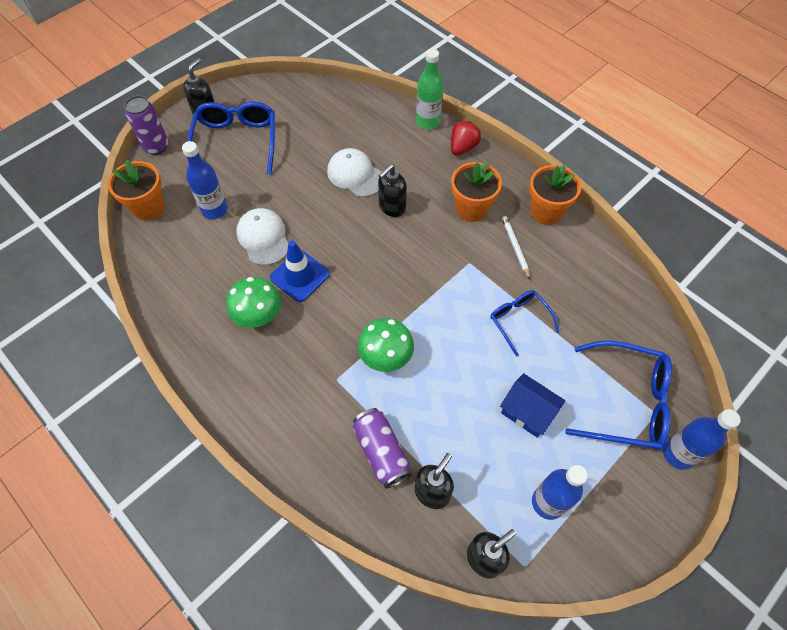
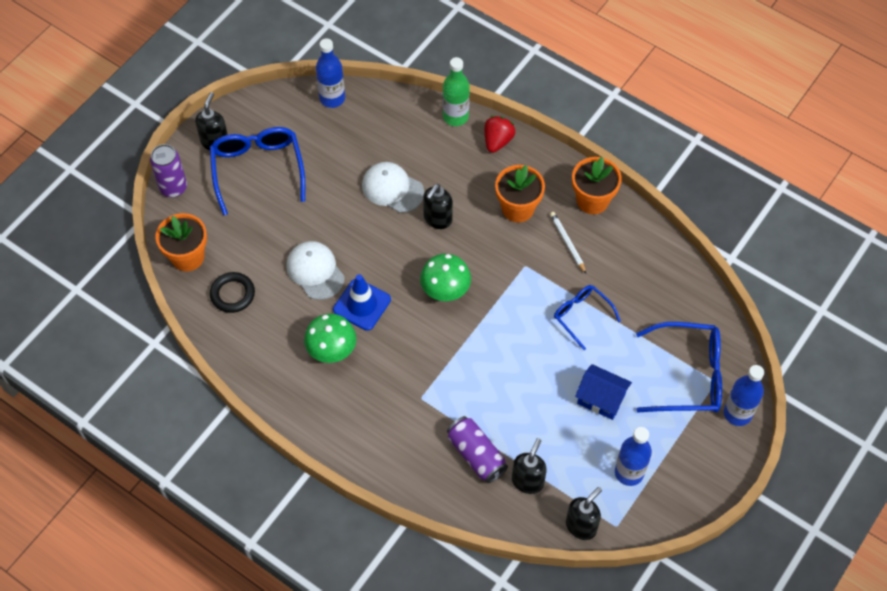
camera: 10 degrees left, 0 degrees up
blue bottle [182,141,228,219] -> blue bottle moved to [316,38,345,108]
green mushroom [358,318,414,372] -> green mushroom moved to [420,254,471,301]
none -> black ring [210,272,255,313]

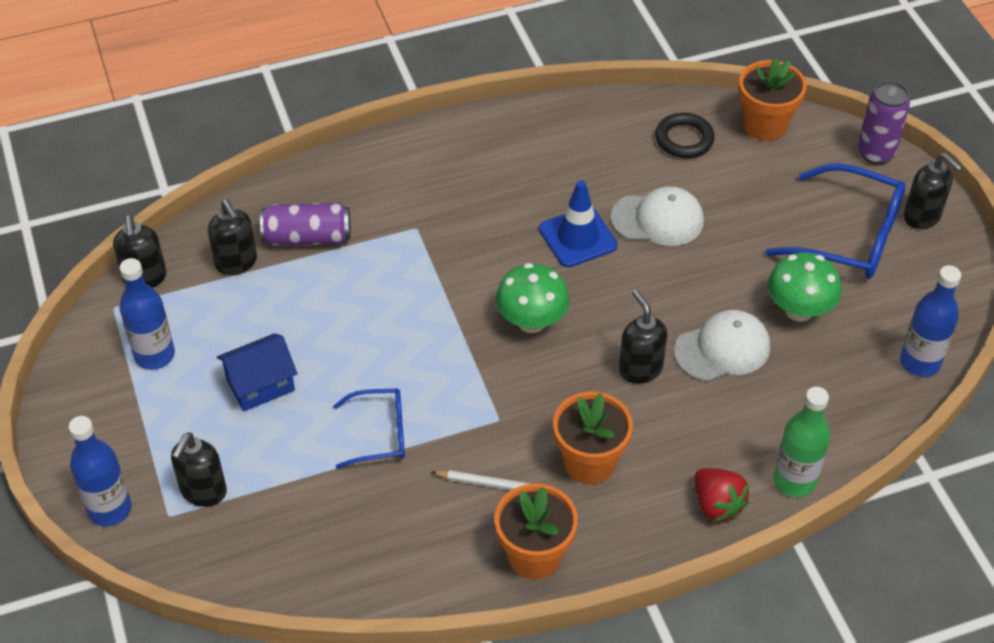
camera: 125 degrees right, 10 degrees down
green mushroom [304,313,356,363] -> green mushroom moved to [767,252,842,322]
blue glasses [636,322,722,413] -> black soap dispenser [171,432,227,507]

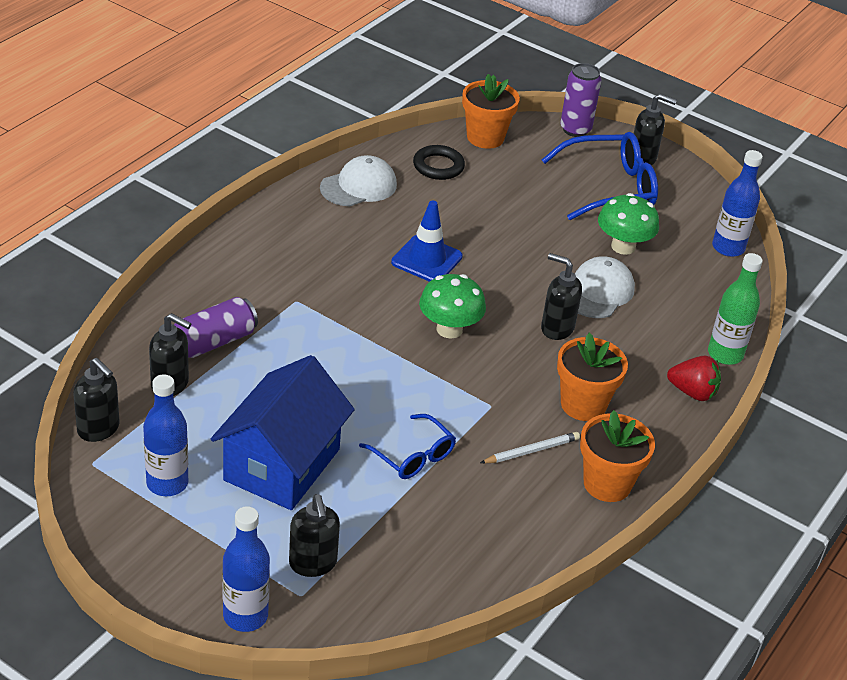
camera: 40 degrees left, 10 degrees down
blue house [217,333,297,412] -> blue house [211,355,355,510], size x1.77
blue glasses [333,388,405,469] -> blue glasses turned 90 degrees clockwise [359,414,456,479]
white cap [611,186,704,246] -> white cap moved to [320,155,397,206]

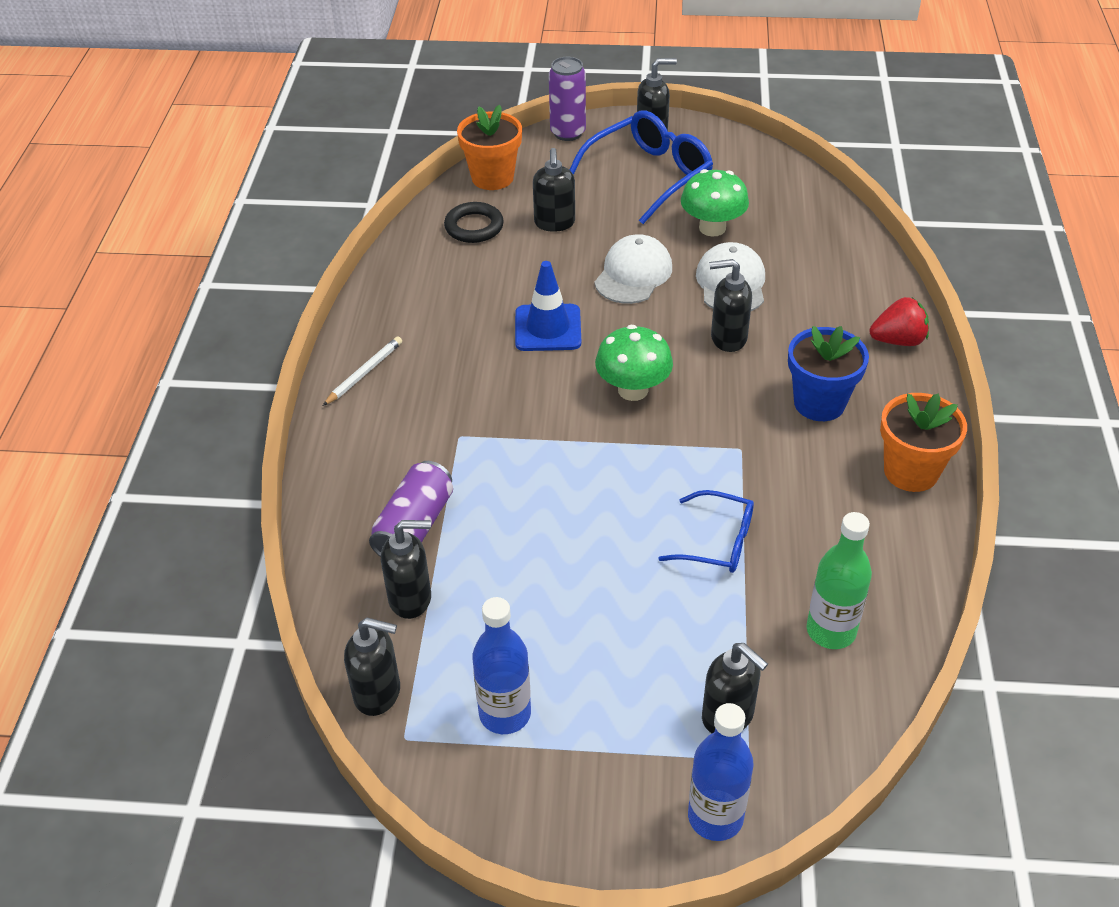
camera: 25 degrees left, 5 degrees up
blue house [211,355,355,510] -> none
white cap [320,155,397,206] -> white cap moved to [594,234,672,304]
white pencil [480,432,580,463] -> white pencil moved to [323,336,402,406]
orange flower pot [557,333,628,421] -> blue flower pot [788,326,869,421]
green bottle [708,253,763,365] -> green bottle moved to [807,512,872,649]
blue bottle [712,150,763,257] -> none
none -> black soap dispenser [533,148,575,232]

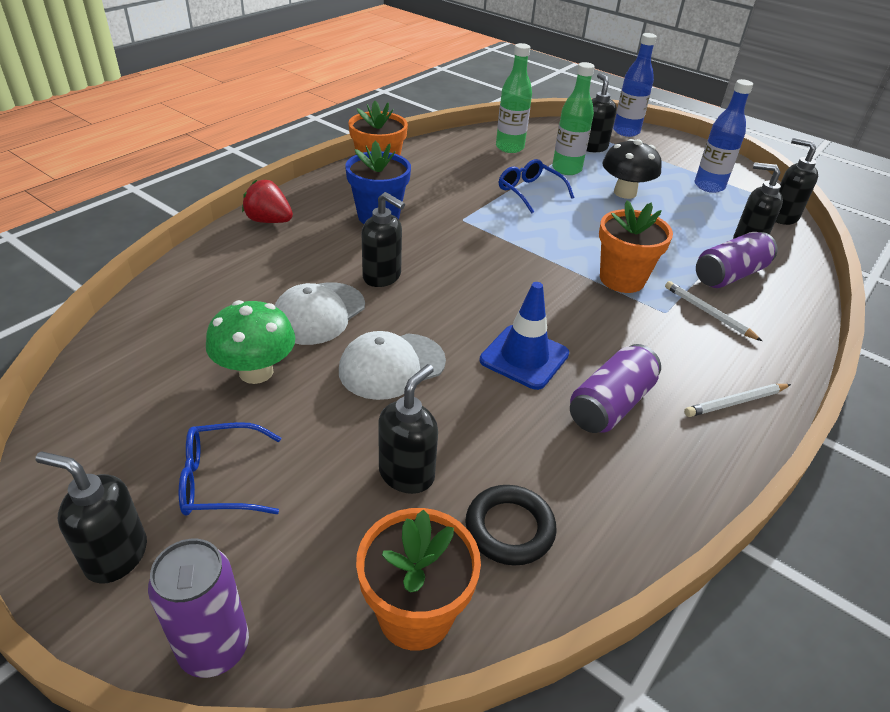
camera: 150 degrees left, 5 degrees down
blue glasses [569,111,713,224] -> blue glasses [179,422,281,516], size x0.59
green mushroom [595,325,673,401] -> none
none -> green bottle [552,62,595,175]
none -> purple can [570,344,661,433]
none -> orange flower pot [599,200,673,293]
none -> black mushroom [602,139,662,199]
none -> white pencil [665,281,762,341]

